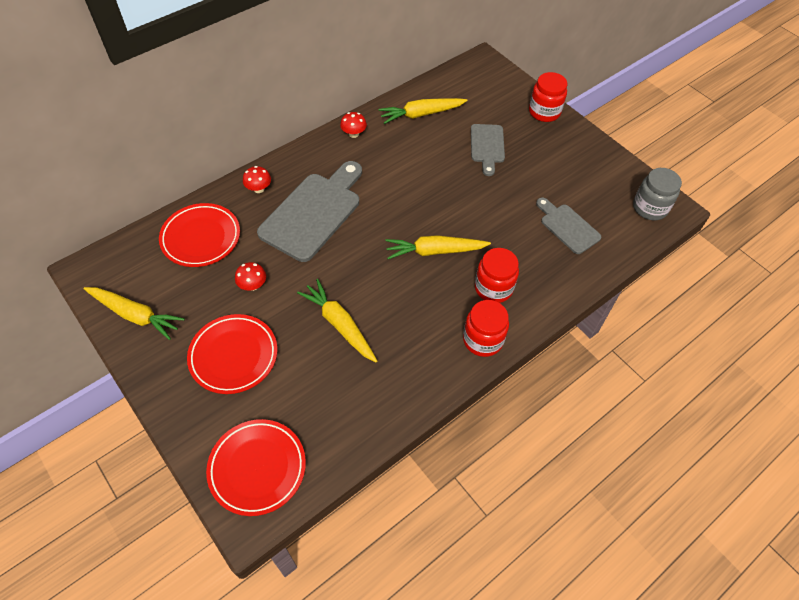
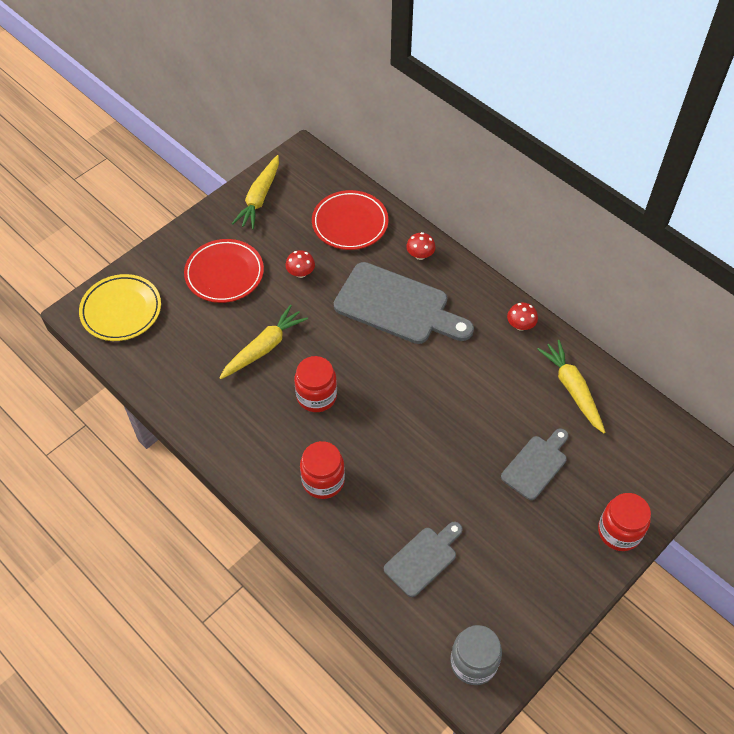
camera: 85 degrees right, 0 degrees up
red plate [206,419,306,516] -> yellow plate [79,274,161,341]
yellow carrot [385,235,491,259] -> none
red jar [463,300,509,357] -> red jar moved to [294,356,337,412]
grey cutting board [471,124,505,176] -> grey cutting board turned 135 degrees clockwise [501,428,568,500]

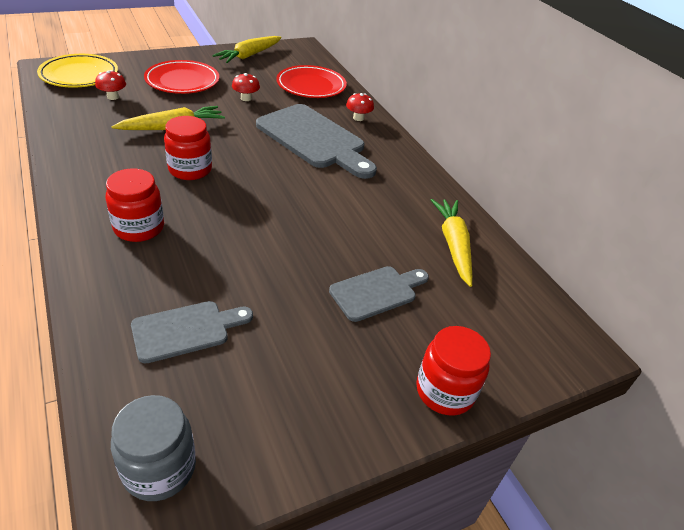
camera: 15 degrees right, 15 degrees down
red mushroom [507,303,538,331] -> red mushroom moved to [95,70,126,100]

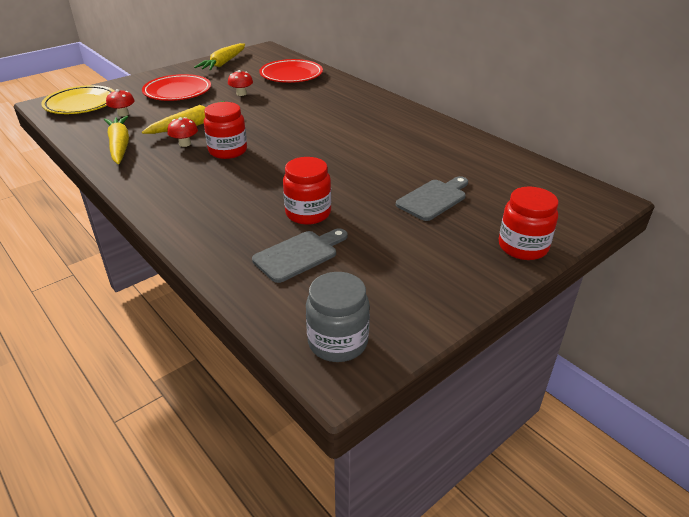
camera: 10 degrees left, 5 degrees down
red jar [105,168,164,242] -> red jar moved to [283,157,331,225]
grey cutting board [256,104,377,179] -> none
red mushroom [346,93,374,121] -> red mushroom moved to [167,117,198,147]
yellow carrot [431,199,472,287] -> yellow carrot moved to [104,116,129,164]

